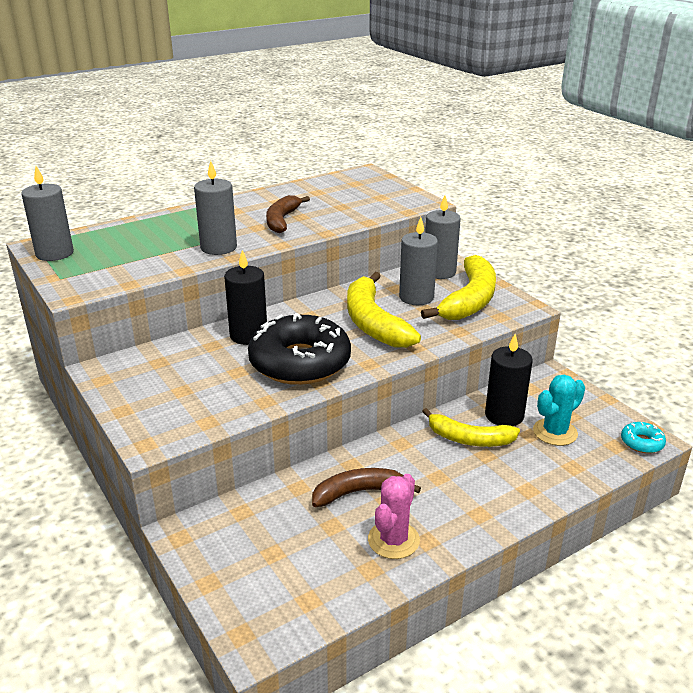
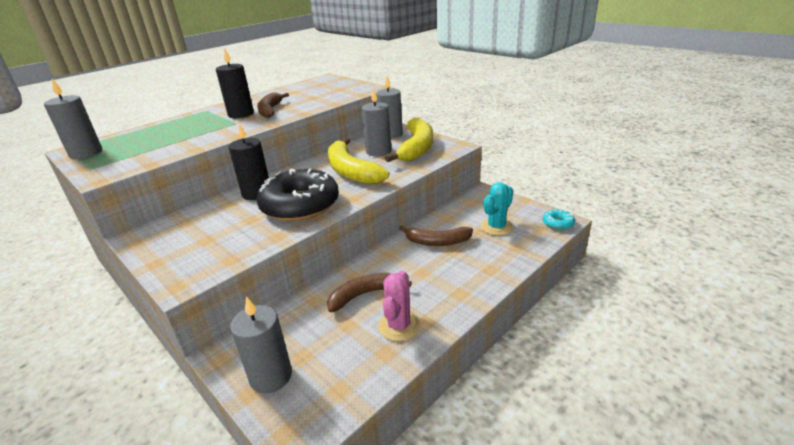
camera: 10 degrees left, 0 degrees up
grey candle [194,161,237,255] -> grey candle moved to [230,297,292,393]
yellow banana [422,408,520,447] -> brown banana [399,226,473,246]
black candle [485,334,533,426] -> black candle moved to [216,49,254,118]

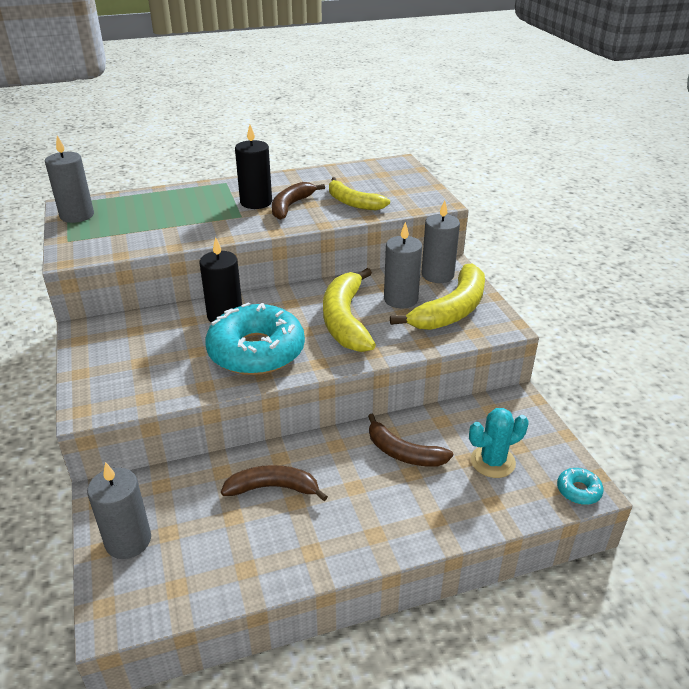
camera: 25 degrees right, 5 degrees up
black donut [256,169,339,221] -> turquoise donut [205,302,305,375]
pink cactus [378,271,420,341] -> none
none -> yellow banana [329,177,390,210]

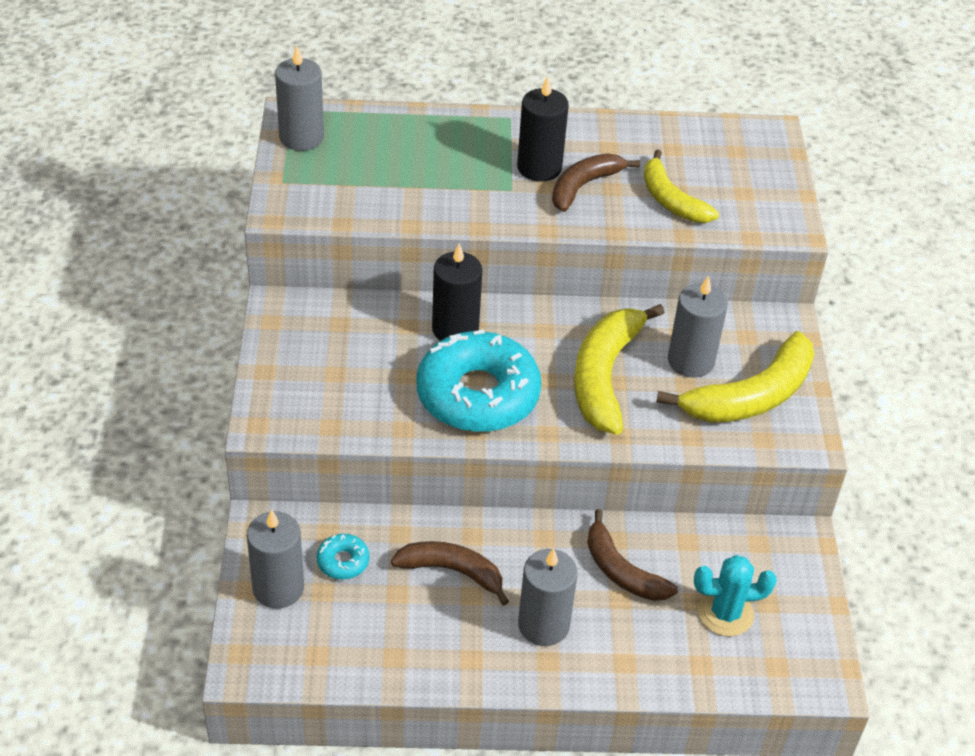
camera: 15 degrees right, 10 degrees up
grey candle [421,200,460,283] -> grey candle moved to [518,548,578,646]
turquoise donut [557,468,604,505] -> turquoise donut moved to [316,534,369,580]

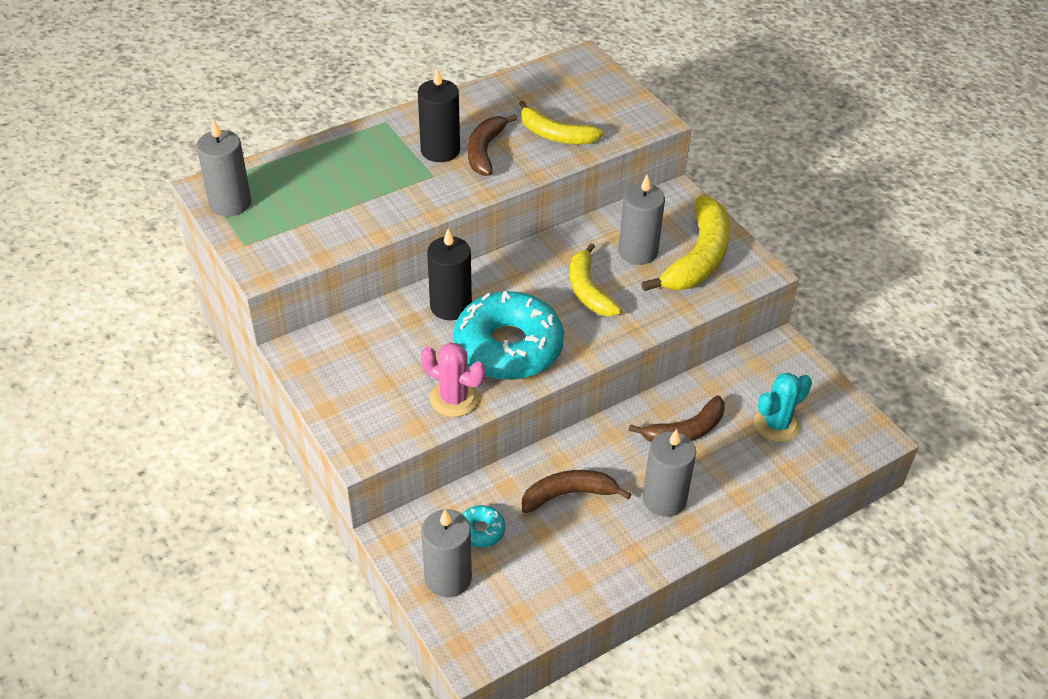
camera: 30 degrees left, 0 degrees up
yellow banana [574,304,665,435] -> yellow banana [570,243,621,316], size x0.65
brown banana [587,509,678,601] -> brown banana turned 45 degrees counterclockwise [629,395,725,442]
none -> pink cactus [421,342,486,417]

